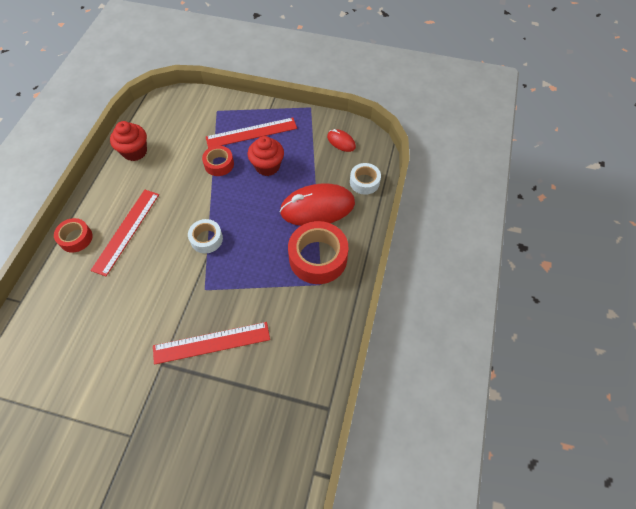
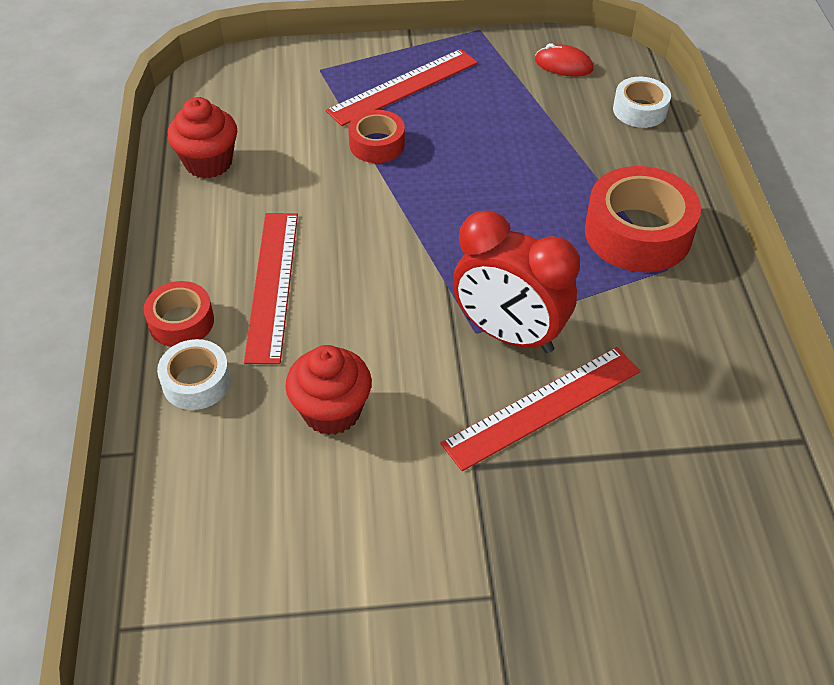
camera: 20 degrees left, 10 degrees down
white tape [188,219,223,254] -> white tape moved to [157,339,231,410]
red cupcake [248,136,284,176] -> red cupcake moved to [285,345,372,435]
red mouse [280,184,355,226] -> none
none -> red clock [453,210,580,353]

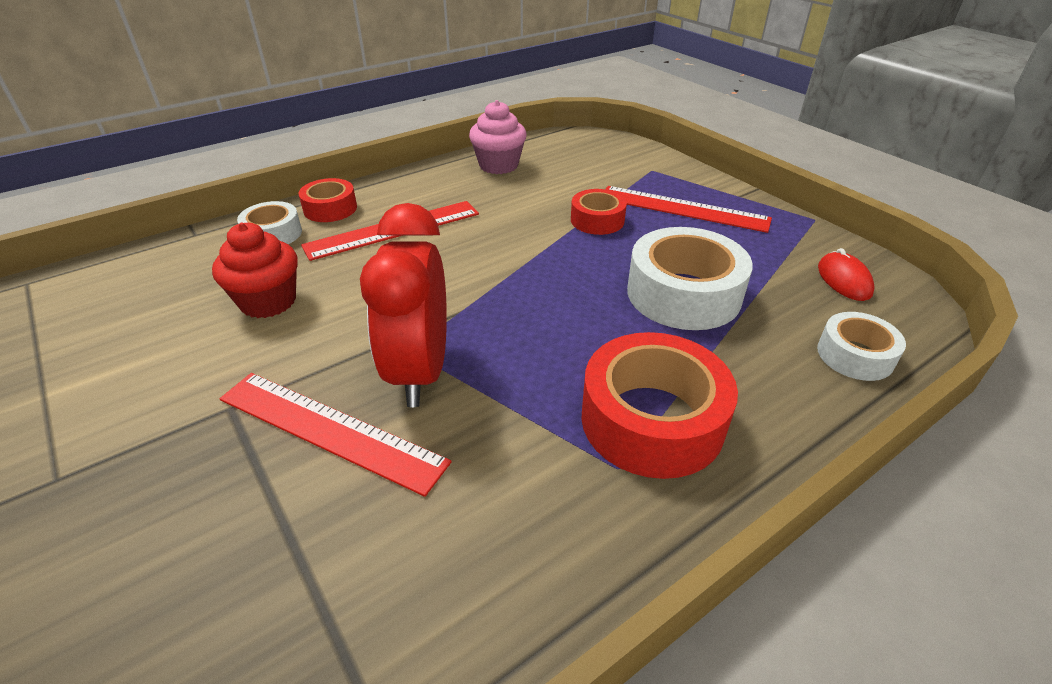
camera: 60 degrees right, 10 degrees down
red cupcake [167,97,237,178] -> pink cupcake [469,100,527,174]
none -> white tape [627,227,753,330]

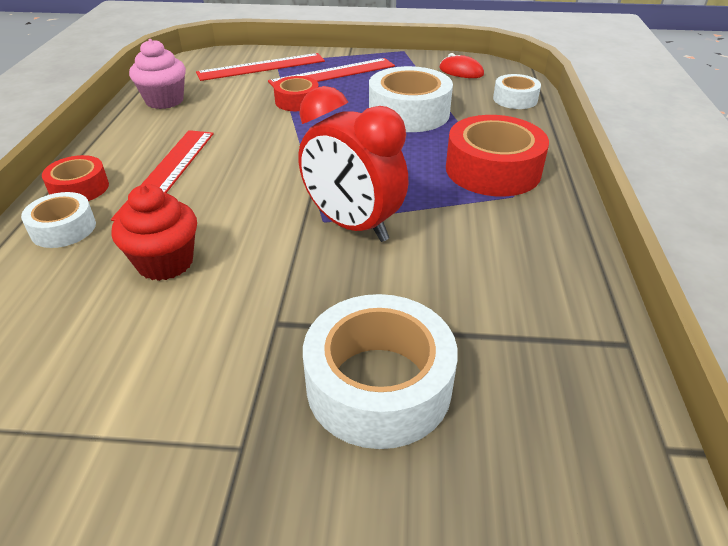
camera: 50 degrees left, 0 degrees up
red ruler [220,373,452,497] -> red ruler moved to [196,53,325,81]
none -> white tape [303,294,458,449]

